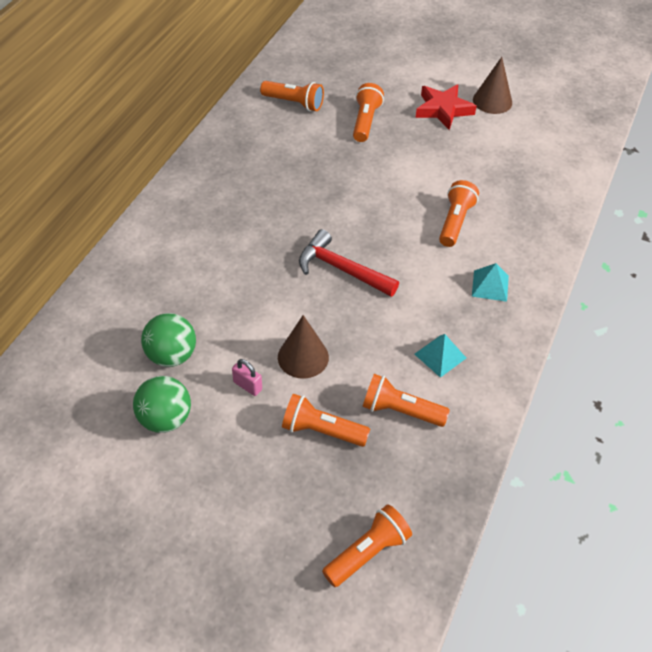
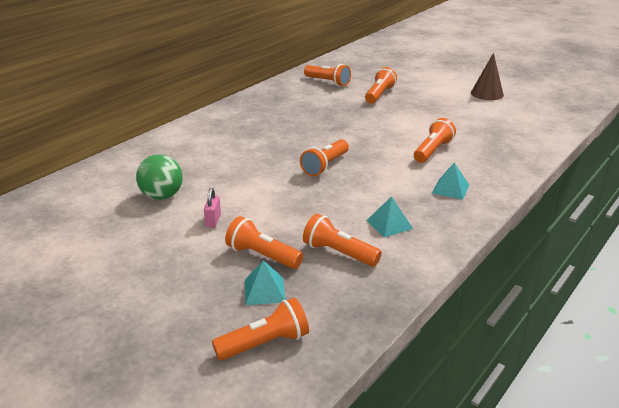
camera: 15 degrees right, 20 degrees down
green ball [133,376,191,433] -> none
pink padlock [232,359,262,396] -> pink padlock turned 45 degrees clockwise [204,188,221,228]
brown cone [278,315,329,379] -> none
red hammer [299,229,399,297] -> orange flashlight [300,139,349,176]
red star [415,84,477,130] -> none
none -> turquoise pyramid [245,260,285,305]

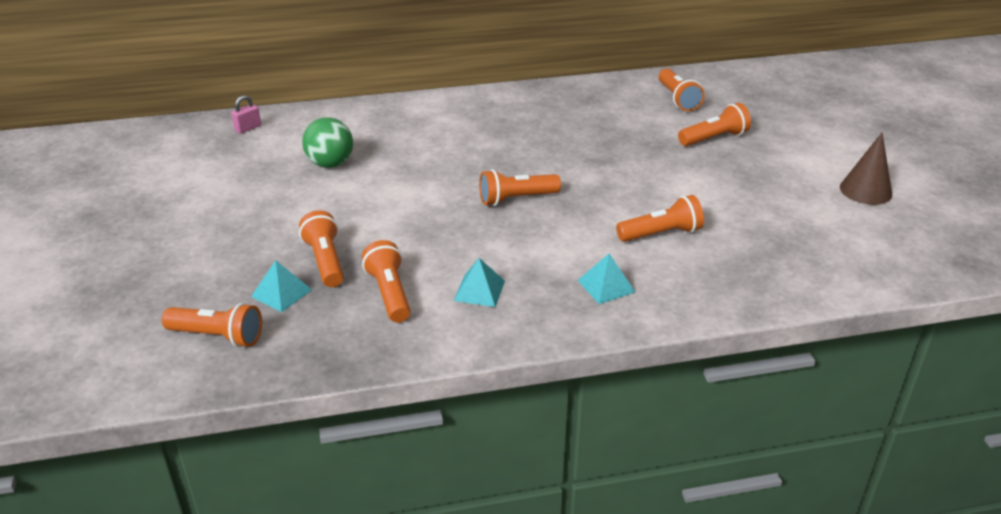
camera: 40 degrees right, 5 degrees up
pink padlock [204,188,221,228] -> pink padlock moved to [231,95,261,134]

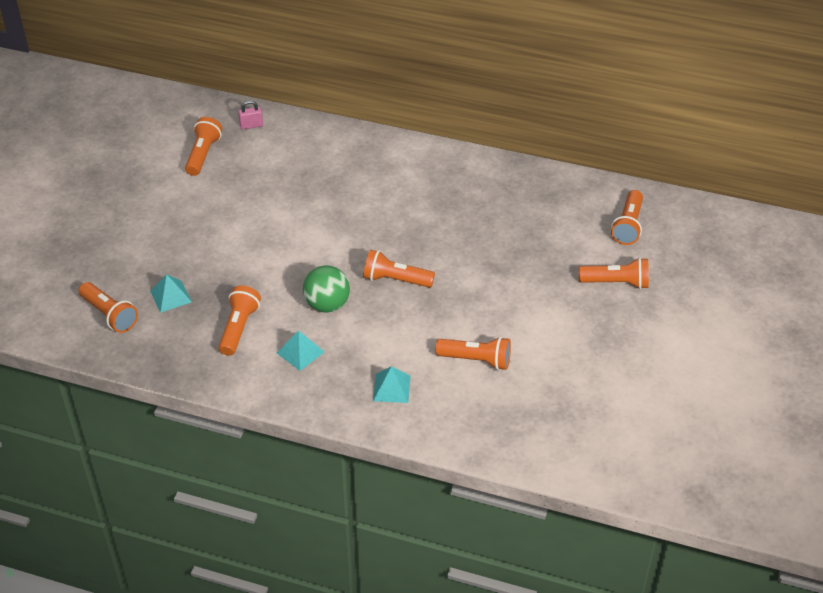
camera: 30 degrees right, 10 degrees up
orange flashlight [299,210,344,287] -> orange flashlight moved to [185,117,222,176]
green ball [302,117,353,168] -> green ball moved to [303,265,350,313]
brown cone [840,133,892,205] -> none

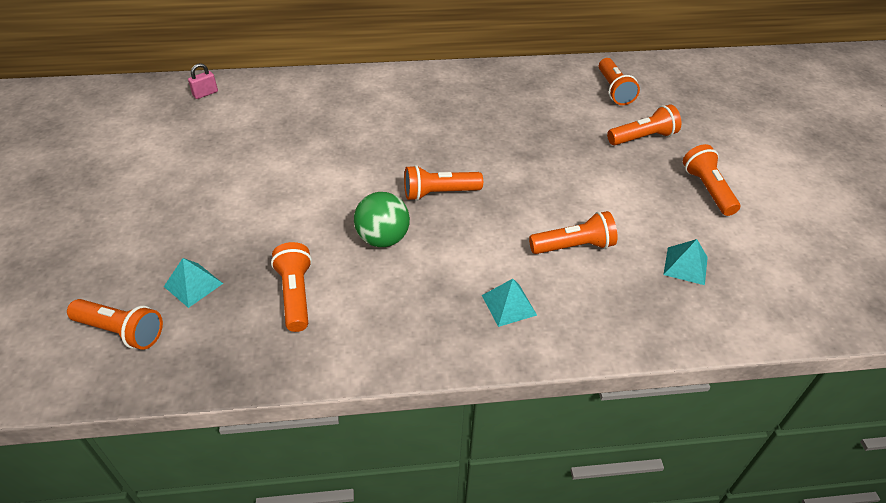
camera: 25 degrees left, 0 degrees up
orange flashlight [185,117,222,176] -> orange flashlight moved to [683,144,740,216]
turquoise pyramid [277,330,324,371] -> turquoise pyramid moved to [663,239,708,285]

